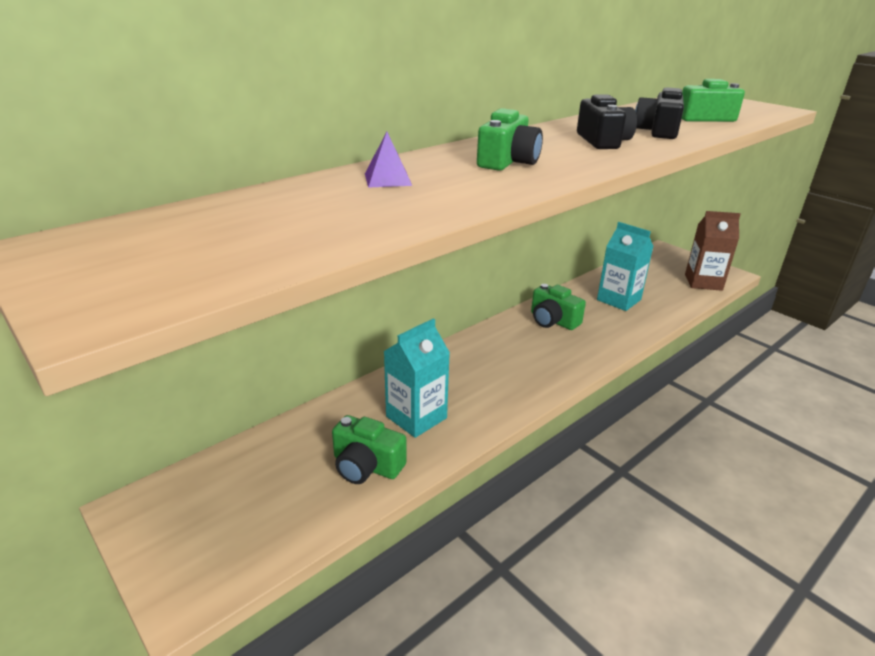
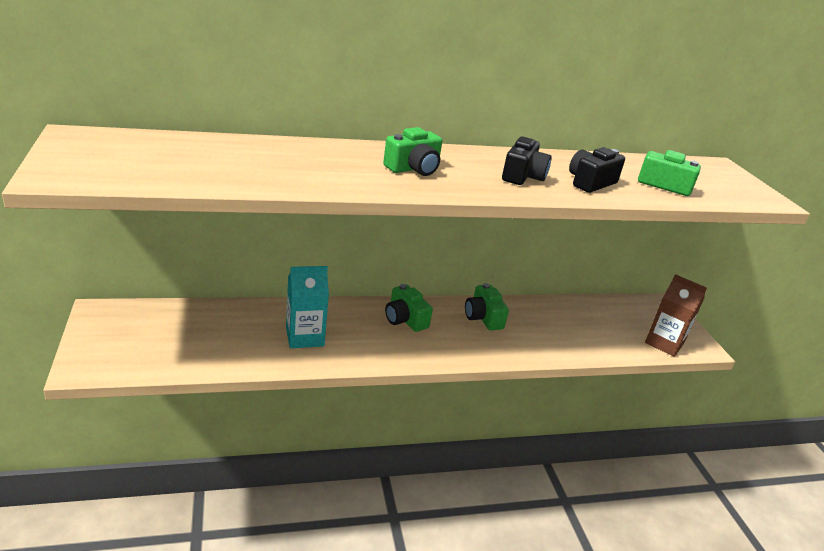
camera: 25 degrees right, 0 degrees up
green camera [332,415,407,484] -> green camera moved to [385,284,433,332]
purple pyramid [365,132,412,188] -> none
turquoise carton [597,222,654,311] -> none

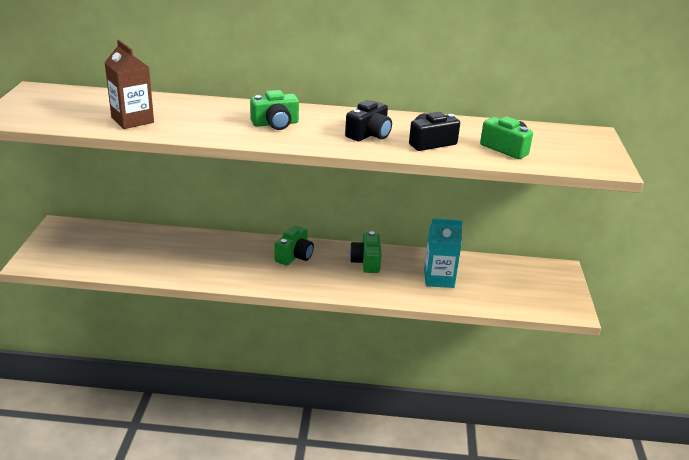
camera: 20 degrees right, 0 degrees up
turquoise carton [286,266,329,348] -> turquoise carton moved to [424,218,463,288]
green camera [385,284,433,332] -> green camera turned 135 degrees counterclockwise [275,226,314,266]
brown carton [645,274,707,357] -> brown carton moved to [104,40,154,129]

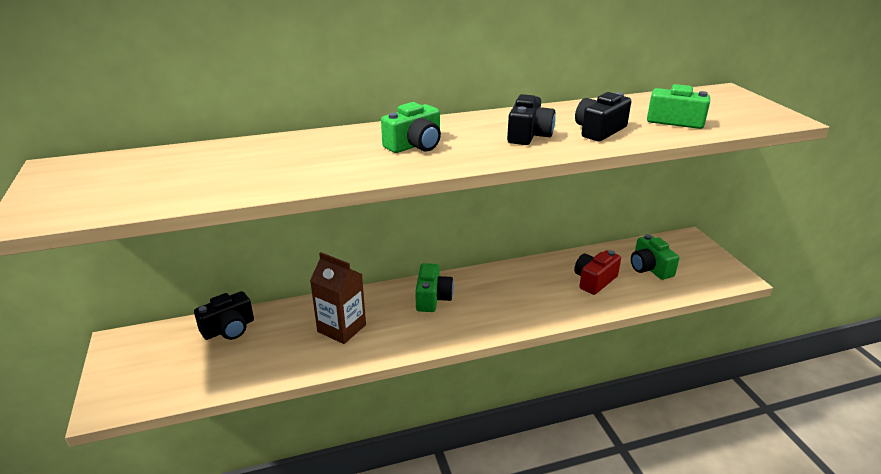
camera: 20 degrees left, 0 degrees up
brown carton [104,40,154,129] -> brown carton moved to [310,252,366,344]
green camera [350,231,382,273] -> green camera moved to [631,234,679,280]
turquoise carton [424,218,463,288] -> red camera [574,250,621,295]
none -> black camera [194,291,254,340]

